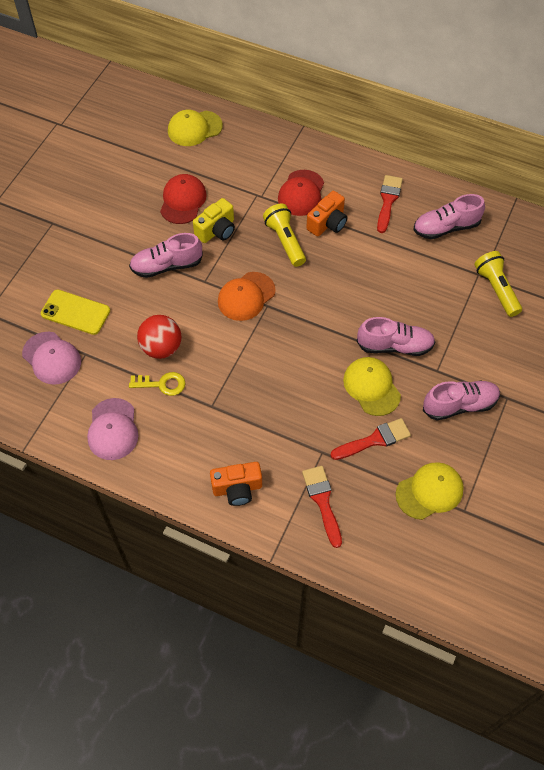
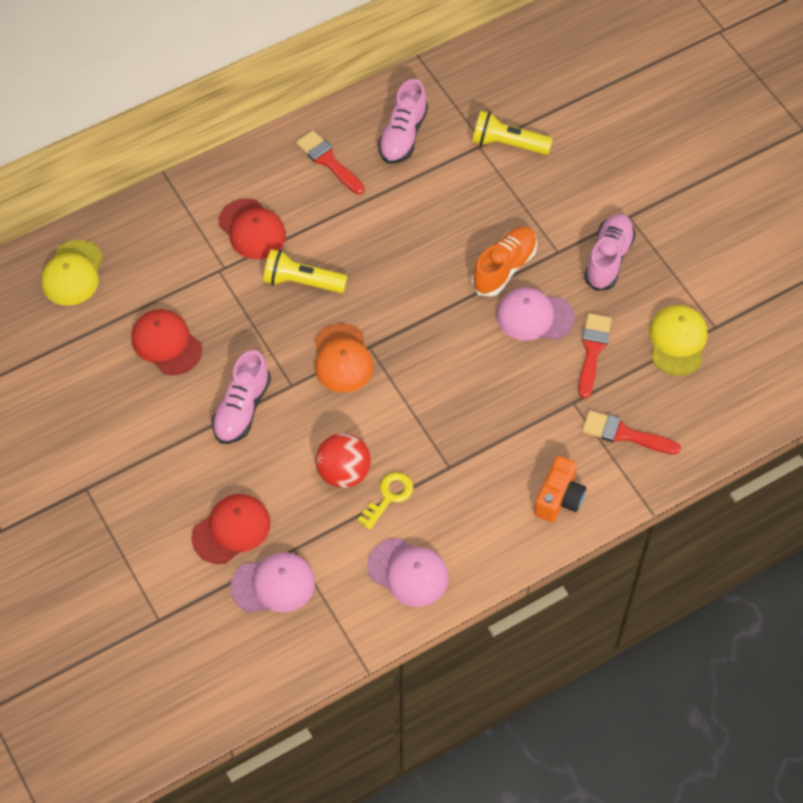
camera: 55 degrees left, 0 degrees up
yellow phone [41,290,110,335] -> red cap [191,494,270,564]
yellow camera [193,198,235,243] -> none
orange camera [306,191,347,237] -> none
yellow cap [343,357,401,416] -> pink cap [496,287,575,341]
pink shoe [357,317,435,356] -> orange shoe [471,226,537,297]

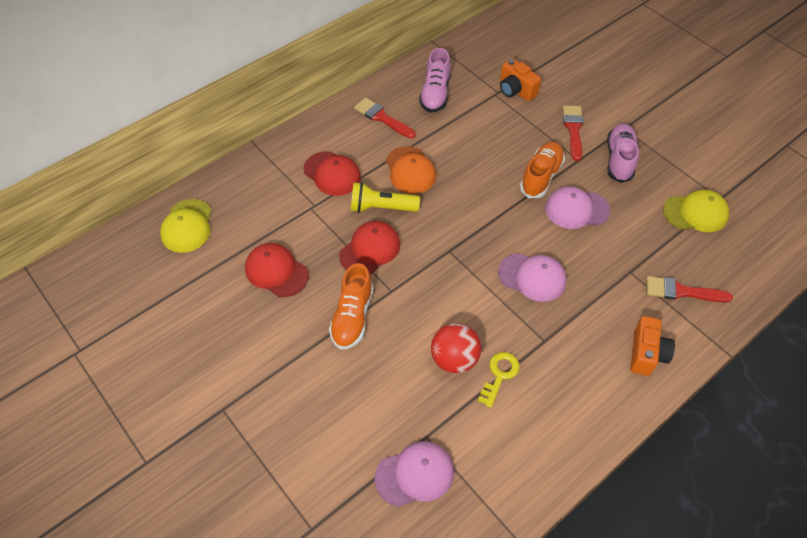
camera: 10 degrees left, 5 degrees down
red cap [191,494,270,564] -> red cap moved to [339,221,400,275]
pink shoe [212,350,271,444] -> orange shoe [329,263,374,350]
orange cap [314,323,373,393] -> orange cap moved to [386,146,436,194]
pink cap [367,538,448,607] -> pink cap moved to [498,253,567,302]
yellow flashlight [472,111,553,155] -> orange camera [500,58,541,101]
red brush [578,313,612,399] -> red brush moved to [563,105,584,161]
yellow cap [649,305,708,376] -> yellow cap turned 90 degrees clockwise [663,190,729,232]

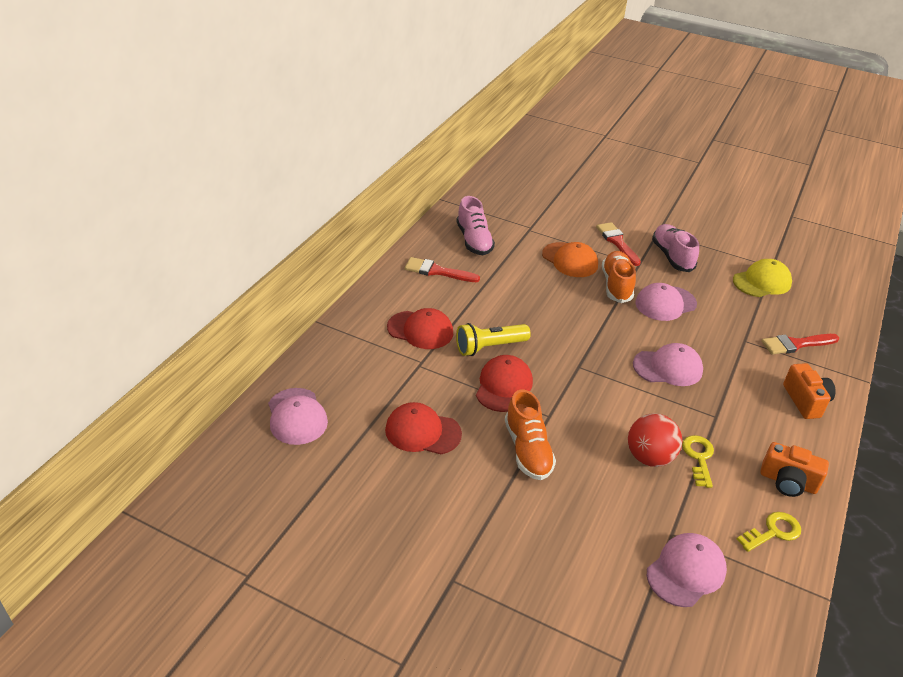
camera: 25 degrees left, 15 degrees down
yellow cap [160,199,212,253] -> pink cap [268,388,328,445]
orange cap [386,146,436,194] -> orange cap moved to [542,242,598,277]
orange camera [500,58,541,101] -> orange camera moved to [760,442,829,497]
none -> yellow key [737,512,801,552]

